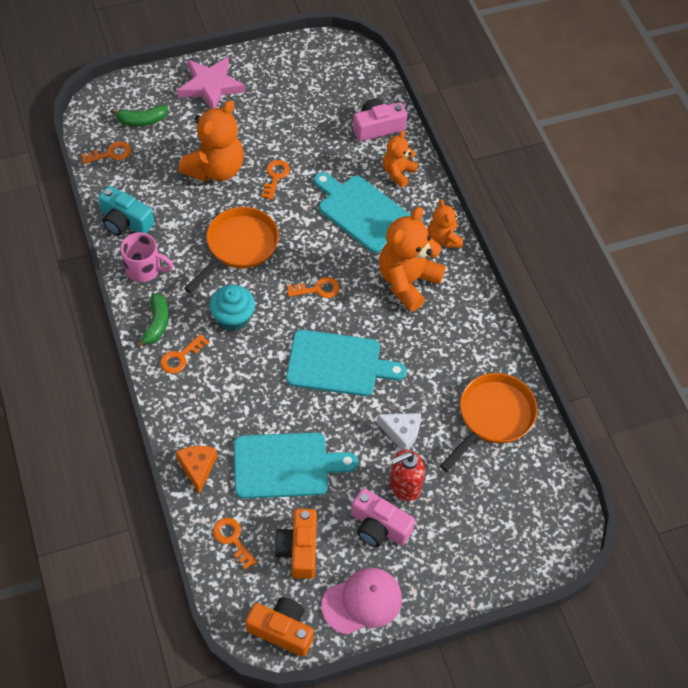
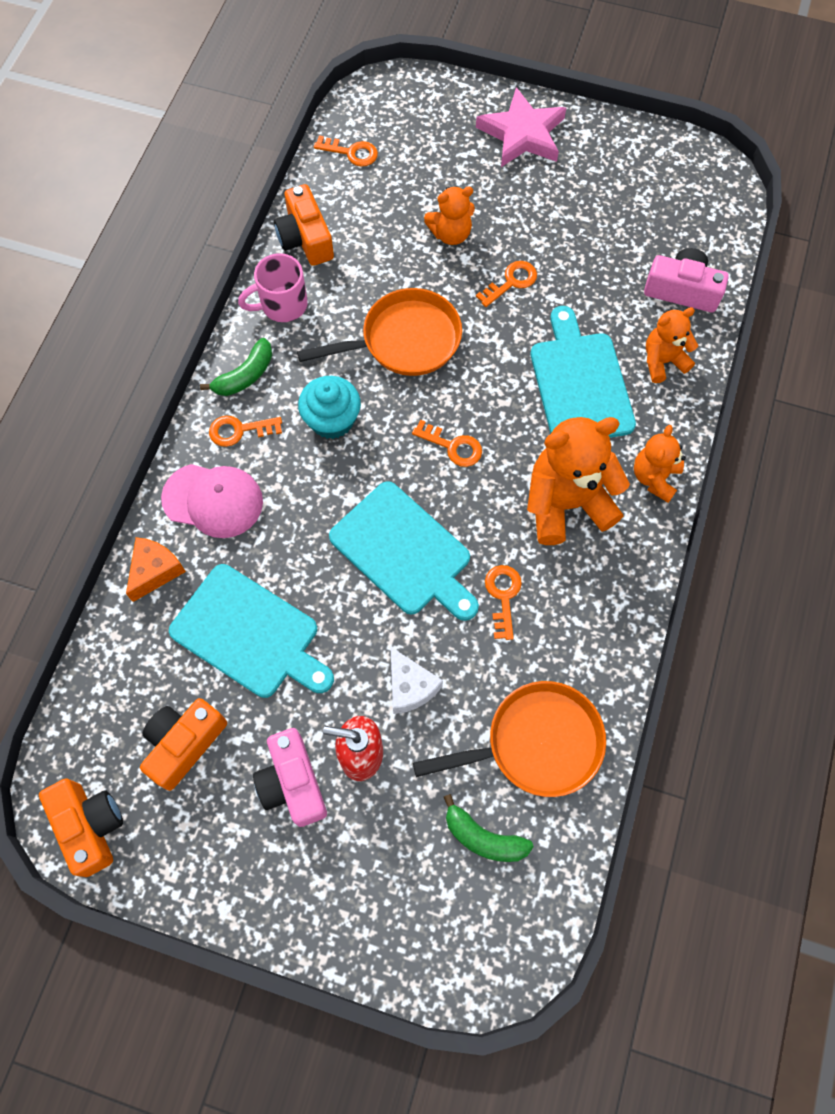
camera: 40 degrees right, 10 degrees up
turquoise camera [98,186,154,236] -> orange camera [274,184,334,266]
green banana [110,105,168,126] -> green banana moved to [444,794,534,862]
pink mug [121,232,173,282] -> pink mug turned 105 degrees clockwise [238,253,308,322]
orange teddy bear [179,100,244,182] -> orange teddy bear [424,186,475,245], size x0.57
orange key [213,518,257,570] -> orange key moved to [485,565,522,640]
pink cap [322,568,402,635] -> pink cap moved to [161,464,263,538]

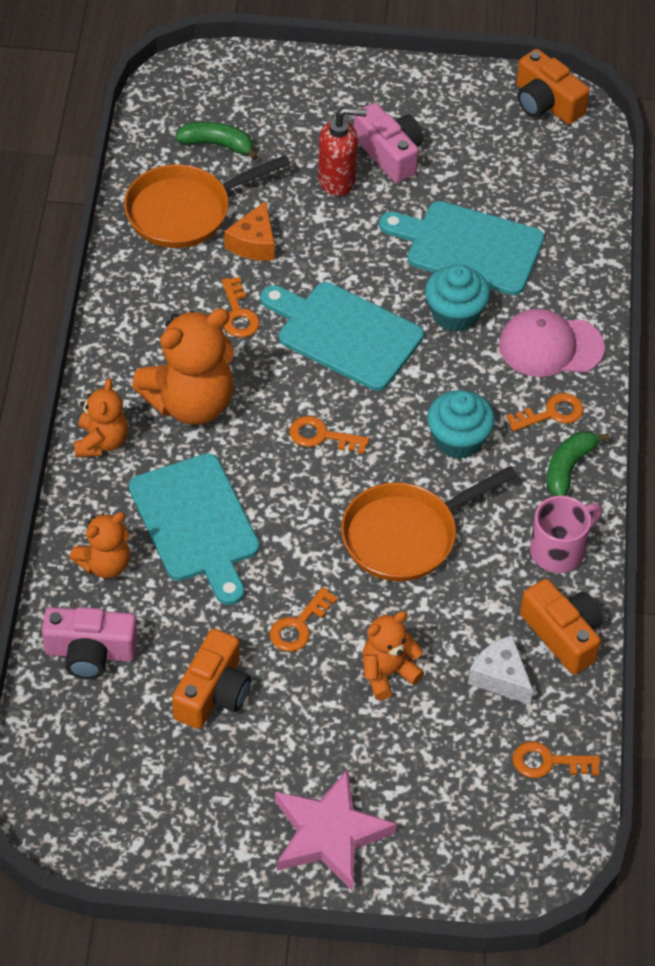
camera: 165 degrees right, 15 degrees down
orange cheese [126,537,186,602] -> orange cheese moved to [224,201,275,261]
orange camera [140,698,227,791] -> orange camera moved to [172,629,251,729]
white cheese [391,647,443,714] -> white cheese moved to [468,635,533,704]
none -> turquoise cupcake [425,264,490,332]

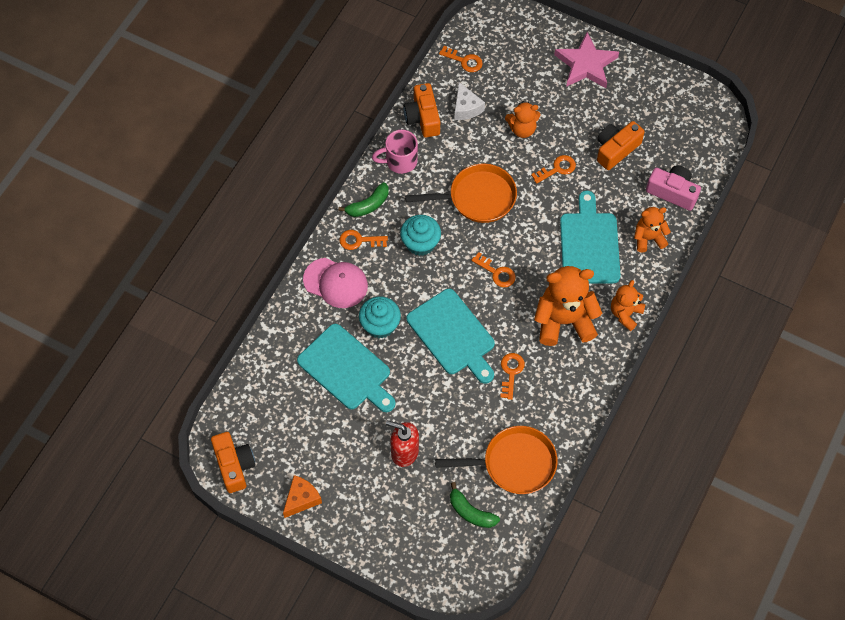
camera: 155 degrees left, 10 degrees up
orange cheese [224,201,275,261] -> orange cheese moved to [283,475,322,518]
pink camera [354,103,423,183] -> none

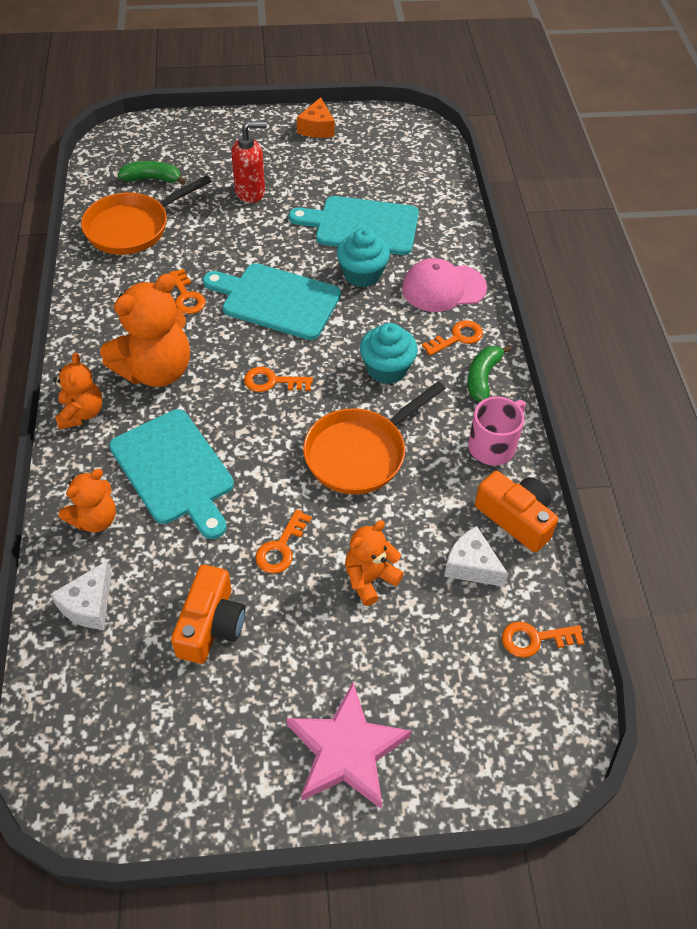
camera: 145 degrees right, 10 degrees down
orange camera [211,432,256,493] -> none
pink camera [646,165,701,211] -> white cheese [50,561,112,629]

